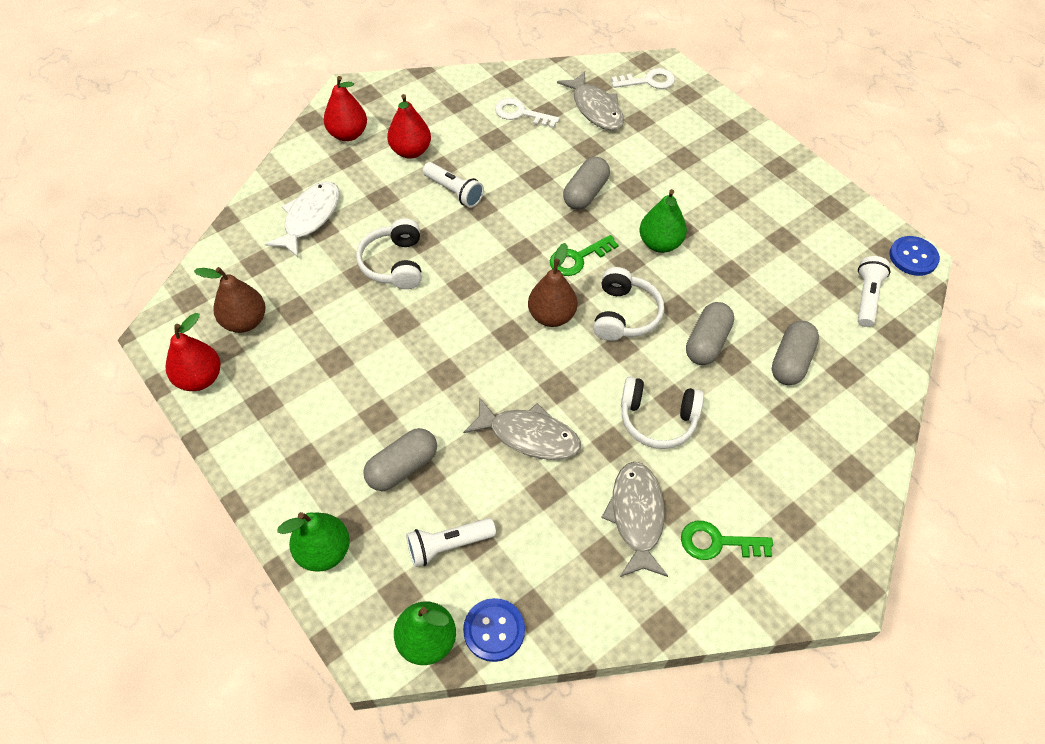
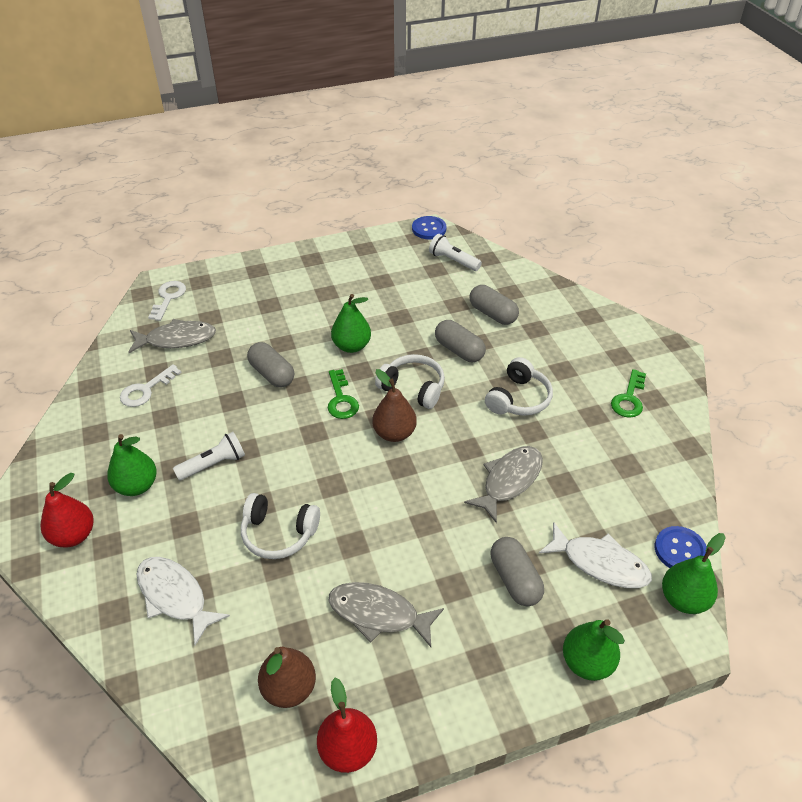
camera: 70 degrees left, 10 degrees down
red pear [387,94,431,159] -> green pear [107,434,157,496]
white flashlight [406,518,496,567] -> white fish [539,522,652,588]
grey fish [601,462,668,577] -> grey fish moved to [328,582,444,647]

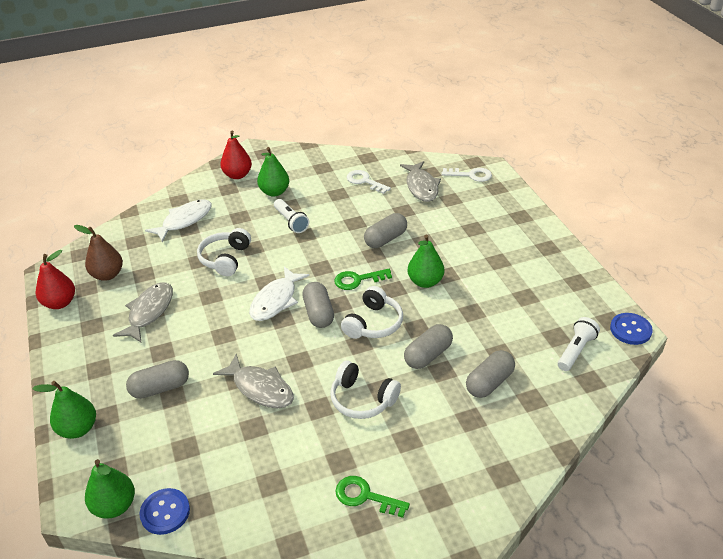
camera: 90 degrees right, 5 degrees down
brown pear [372,369,417,442] -> grey capsule [302,282,334,328]
white fish [539,522,652,588] -> white fish moved to [249,266,309,321]

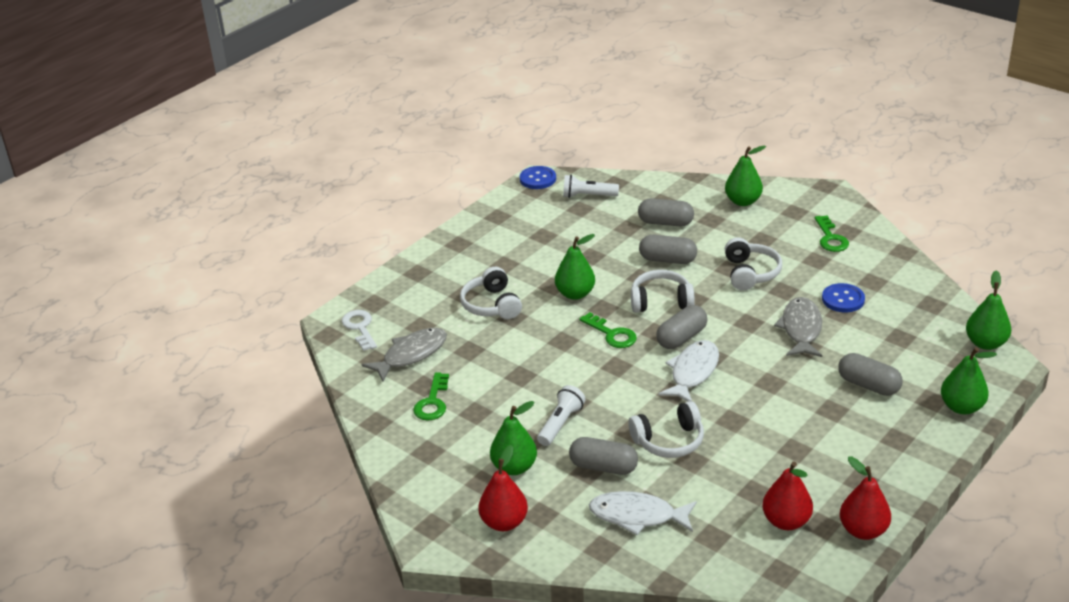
camera: 120 degrees left, 5 degrees down
brown pear [74,225,123,281] -> red pear [762,461,813,530]
grey fish [113,282,173,343] -> none
blue button [140,488,190,535] -> blue button moved to [822,283,865,312]
white fish [249,266,309,321] -> white fish turned 60 degrees counterclockwise [658,340,719,402]
white key [347,170,391,194] -> green key [413,372,449,421]
grey capsule [364,213,407,248] -> grey capsule moved to [569,437,638,475]
none -> white headphones [460,267,522,319]
none -> green pear [725,146,766,206]

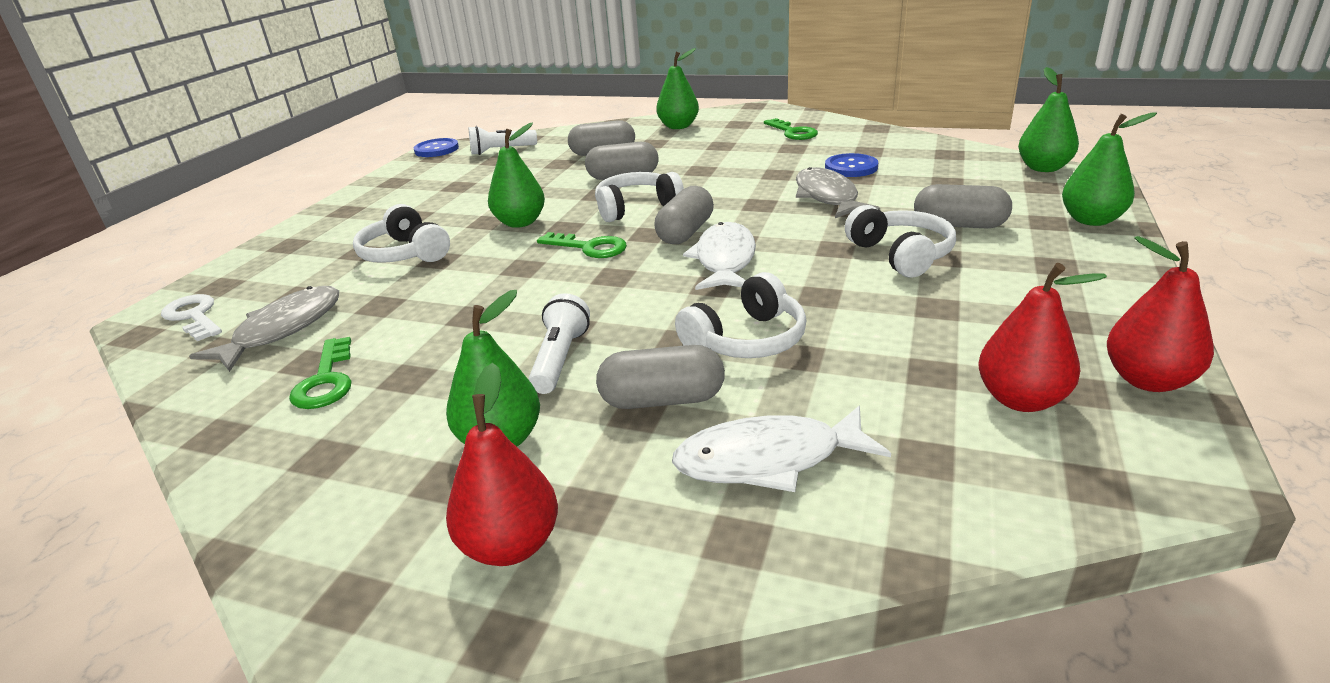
camera: 20 degrees left, 5 degrees down
white headphones [725,237,782,291] -> white headphones moved to [845,205,956,278]

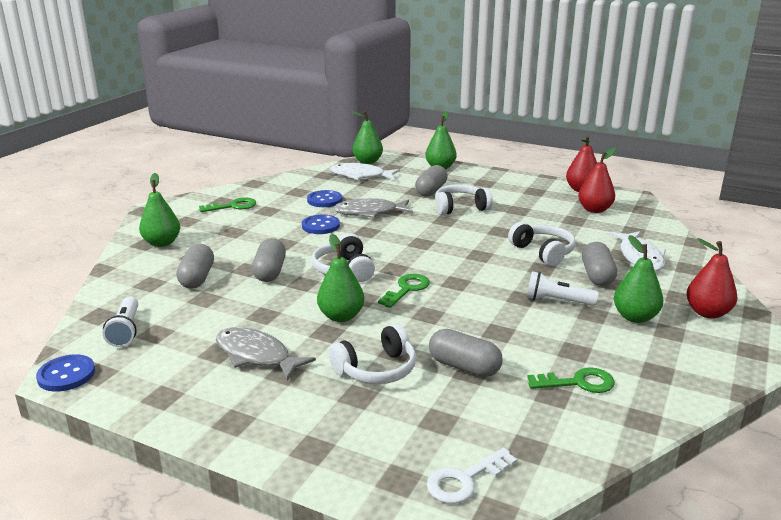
camera: 85 degrees left, 5 degrees down
grey fish [189,286,339,372] -> grey fish moved to [216,327,316,381]
grey capsule [655,186,714,244] -> grey capsule moved to [429,329,503,377]
white fish [683,222,756,290] -> white fish moved to [330,163,400,180]
none -> blue button [302,214,340,234]

